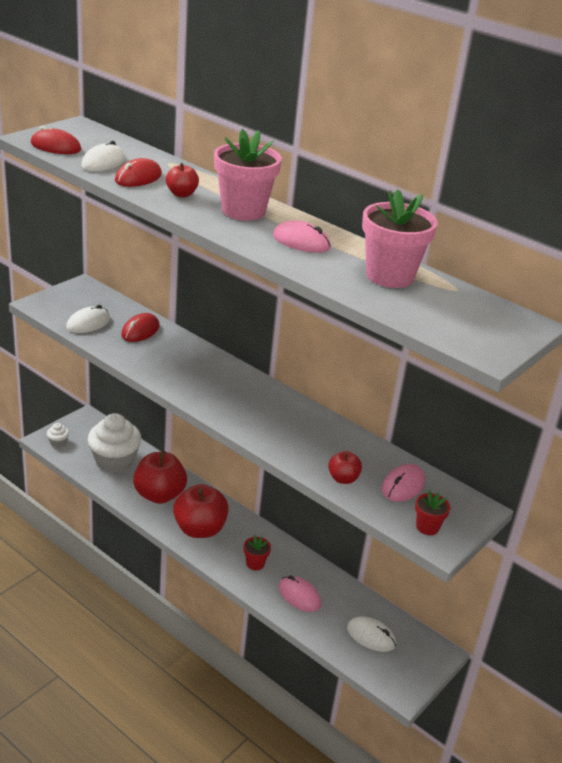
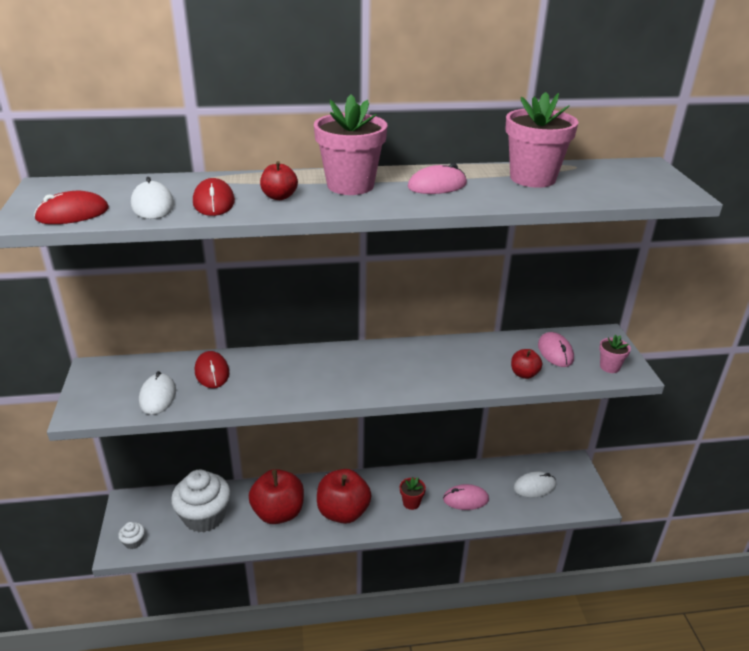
camera: 45 degrees left, 0 degrees up
red flower pot [415,491,451,535] -> pink flower pot [599,335,631,373]

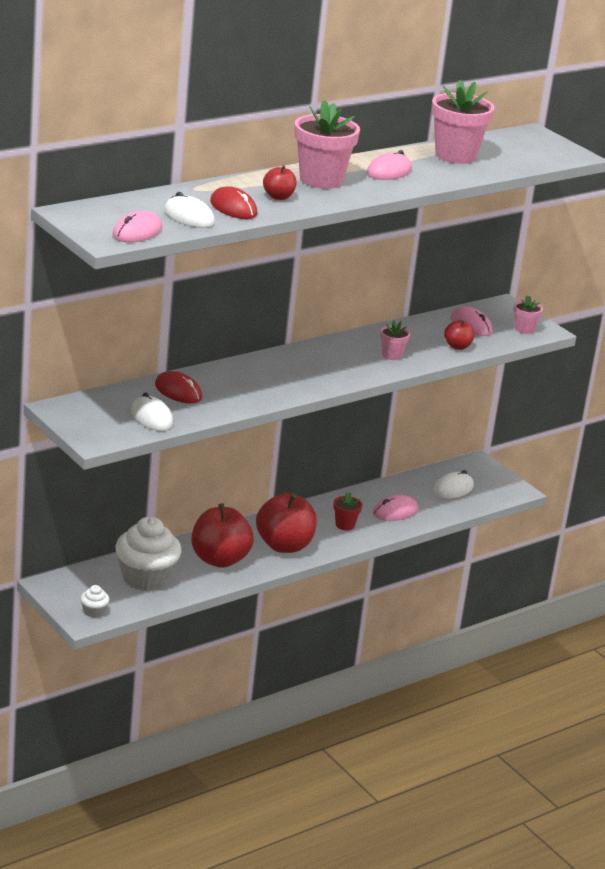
camera: 30 degrees left, 5 degrees down
red mouse [34,191,109,224] -> pink mouse [113,210,162,242]
none -> pink flower pot [380,320,410,360]

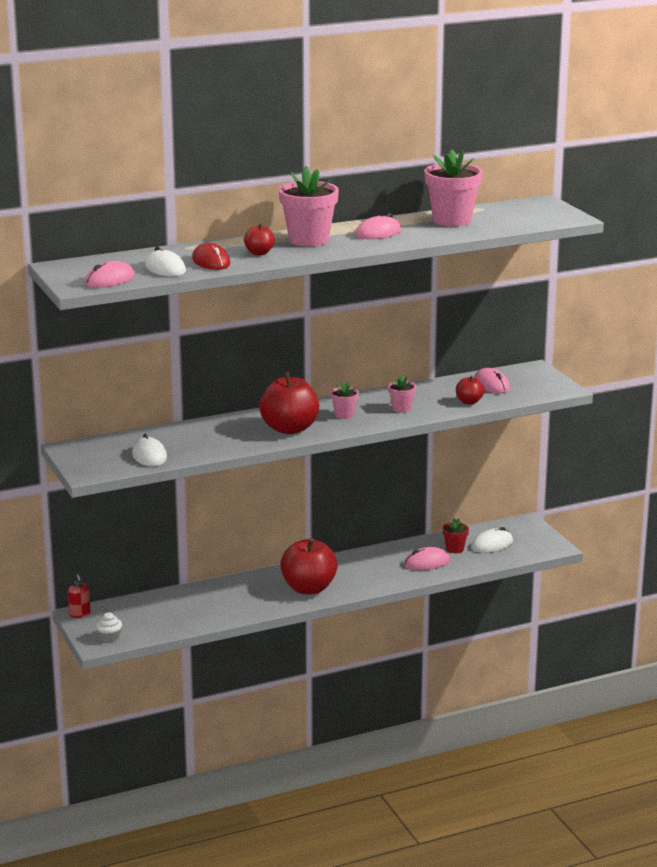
camera: 15 degrees right, 5 degrees down
white cupcake [115,517,182,591] -> none
red mouse [155,371,202,403] -> none
red apple [192,503,254,568] -> red apple moved to [259,371,319,434]
red flower pot [333,492,362,530] -> red flower pot moved to [442,518,469,553]
pink flower pot [514,296,543,334] -> pink flower pot moved to [330,381,359,419]
none -> red soap dispenser [68,574,91,618]

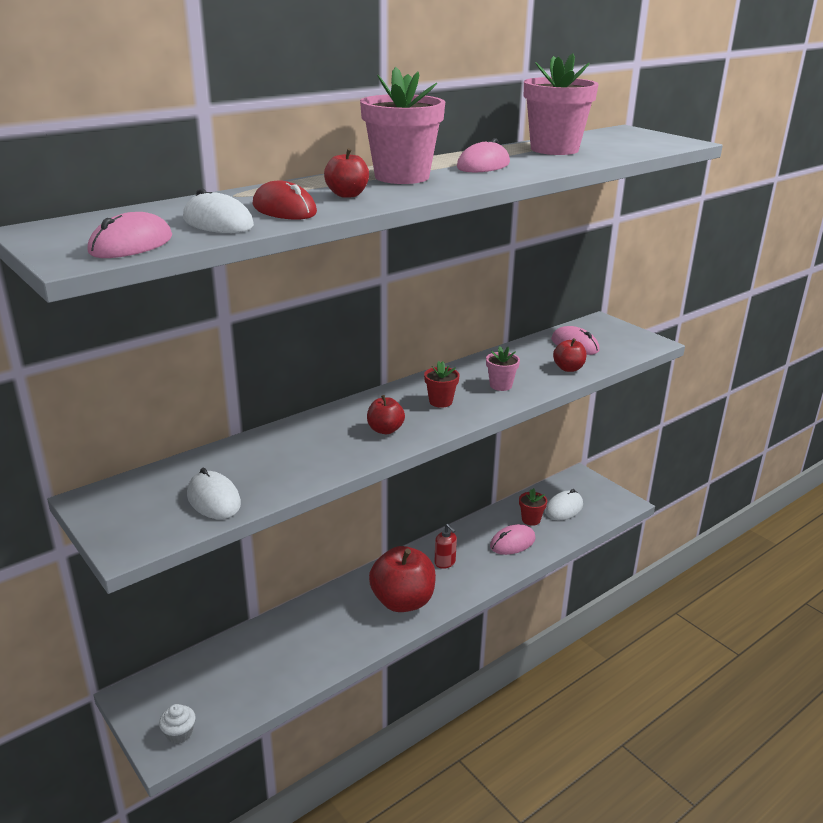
camera: 15 degrees left, 5 degrees up
red soap dispenser [68,574,91,618] -> red soap dispenser moved to [434,524,457,569]
red apple [259,371,319,434] -> red apple [367,395,405,434], size x0.50
pink flower pot [330,381,359,419] -> red flower pot [424,361,460,408]

